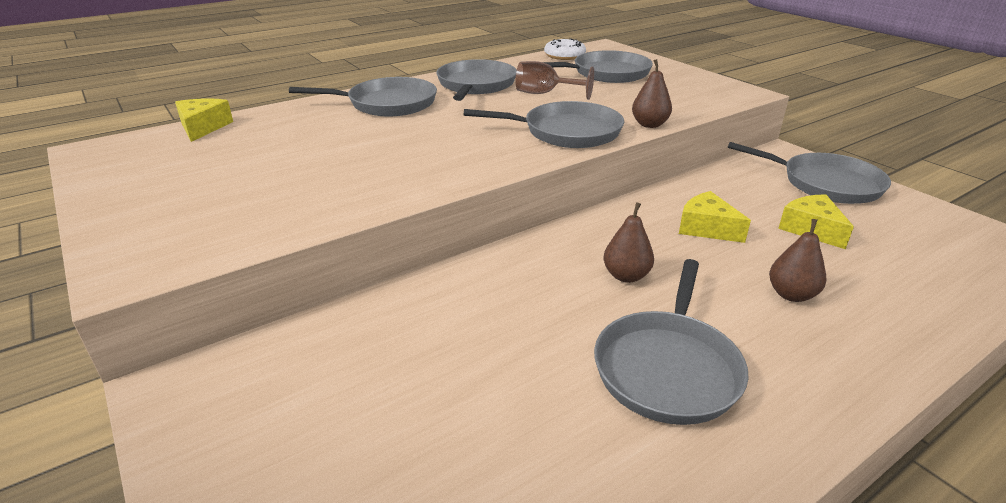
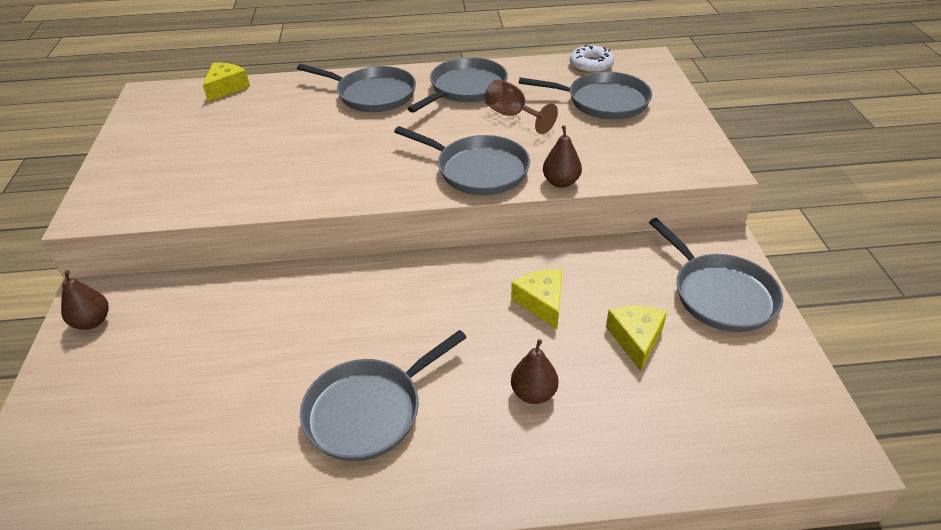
camera: 30 degrees right, 10 degrees up
brown pear [603,202,654,283] -> brown pear moved to [61,270,109,330]

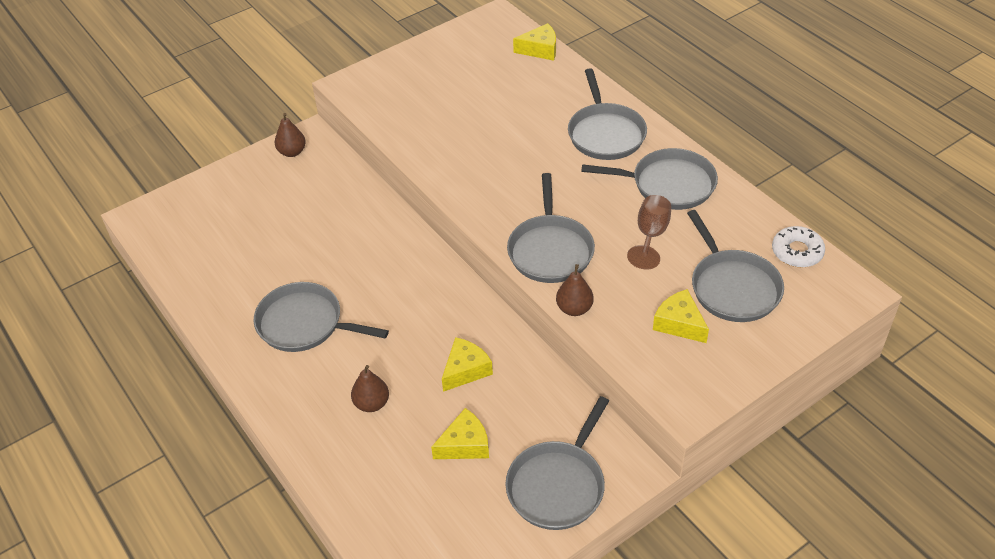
camera: 60 degrees right, 5 degrees up
none -> yellow cheese [653,289,709,343]

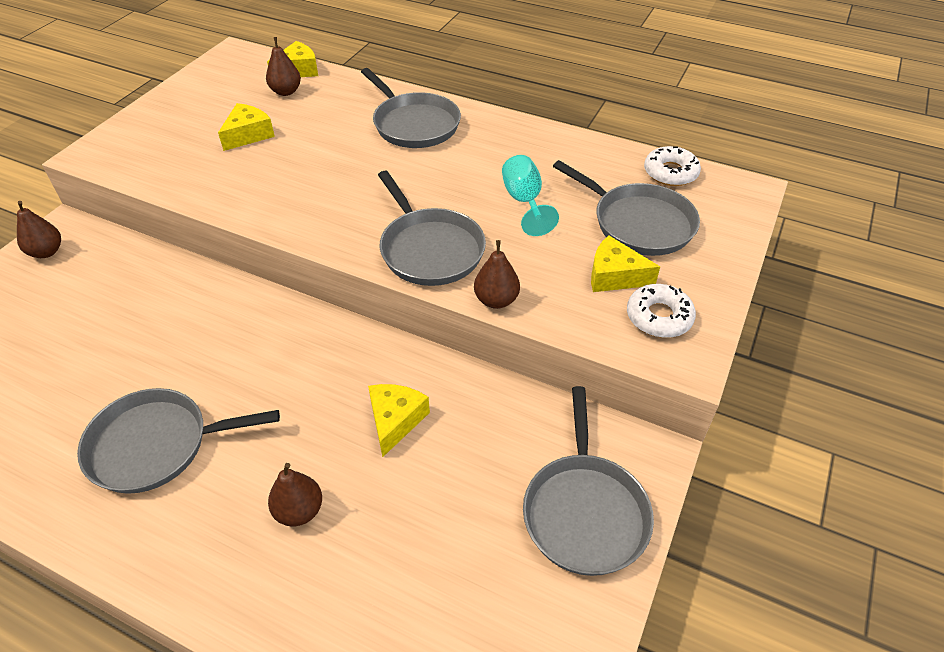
camera: 30 degrees left, 0 degrees up
yellow cheese [431,408,489,459] -> yellow cheese moved to [218,103,275,151]
grey pan [582,148,718,210] -> none
brown goblet [627,195,671,270] -> turquoise goblet [502,155,559,236]
none -> brown pear [266,37,301,96]
none -> white donut [627,284,696,338]

